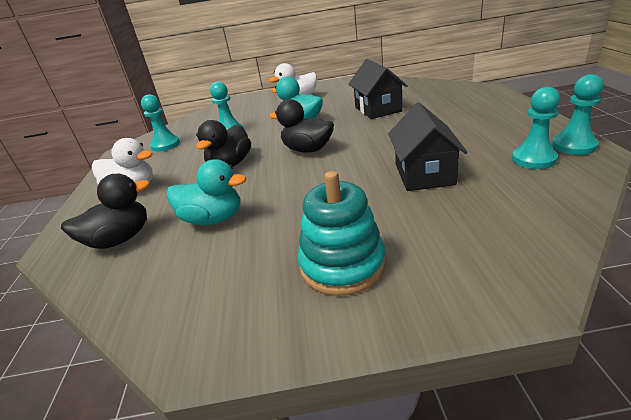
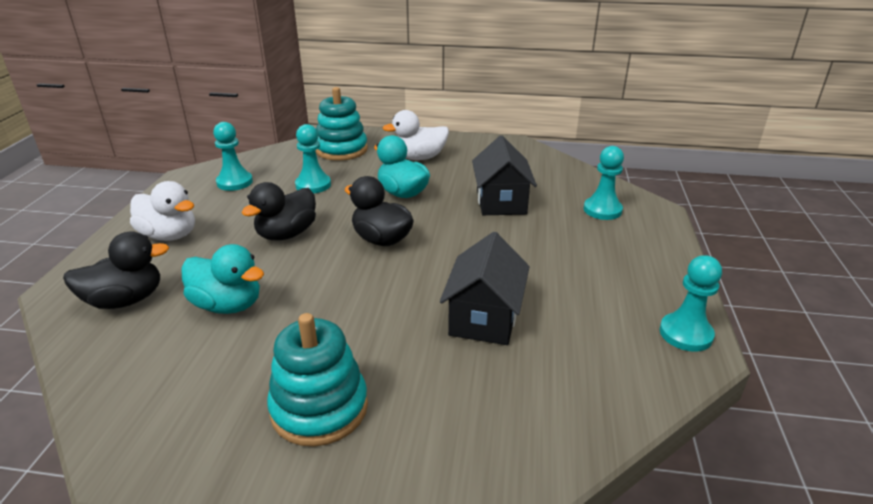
camera: 10 degrees right, 0 degrees up
turquoise pawn [512,87,560,169] -> turquoise pawn moved to [584,146,624,220]
none -> turquoise stacking toy [315,87,368,161]

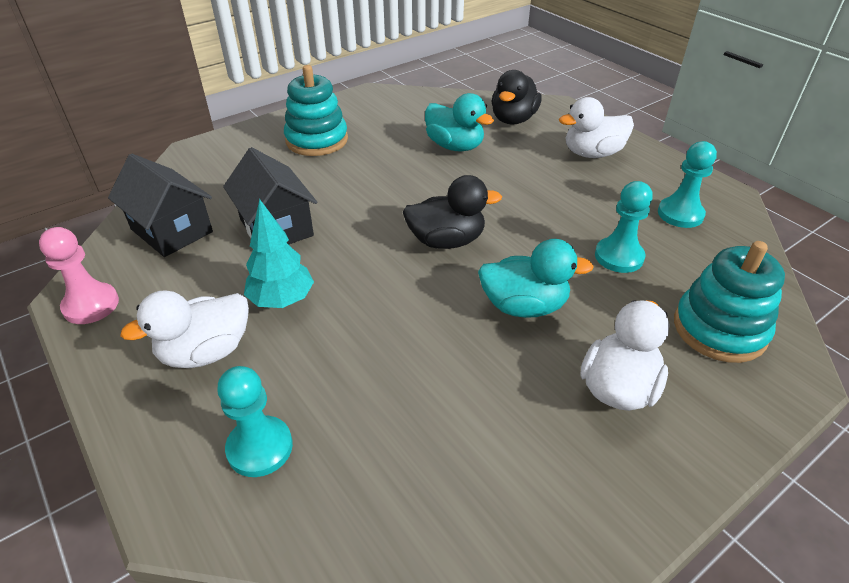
camera: 135 degrees right, 10 degrees up
turquoise duck [181,244,264,314] -> turquoise duck turned 120 degrees counterclockwise [425,93,494,151]
black duck [241,182,316,240] -> none
black house [472,136,537,215] -> black house moved to [108,154,213,257]
turquoise pawn [660,255,722,352] -> pink pawn [39,227,119,324]
none -> white duck [120,291,249,368]
none -> turquoise tree [244,199,314,308]

